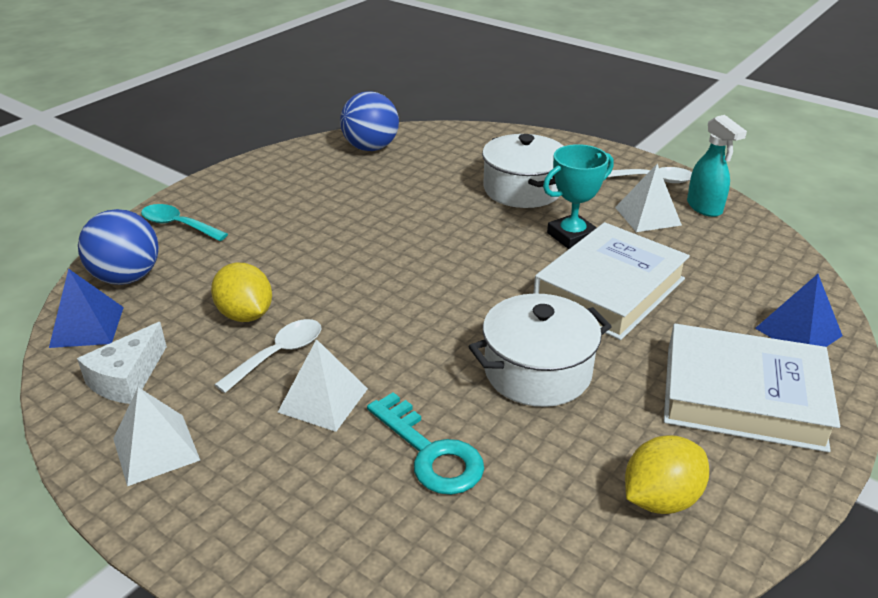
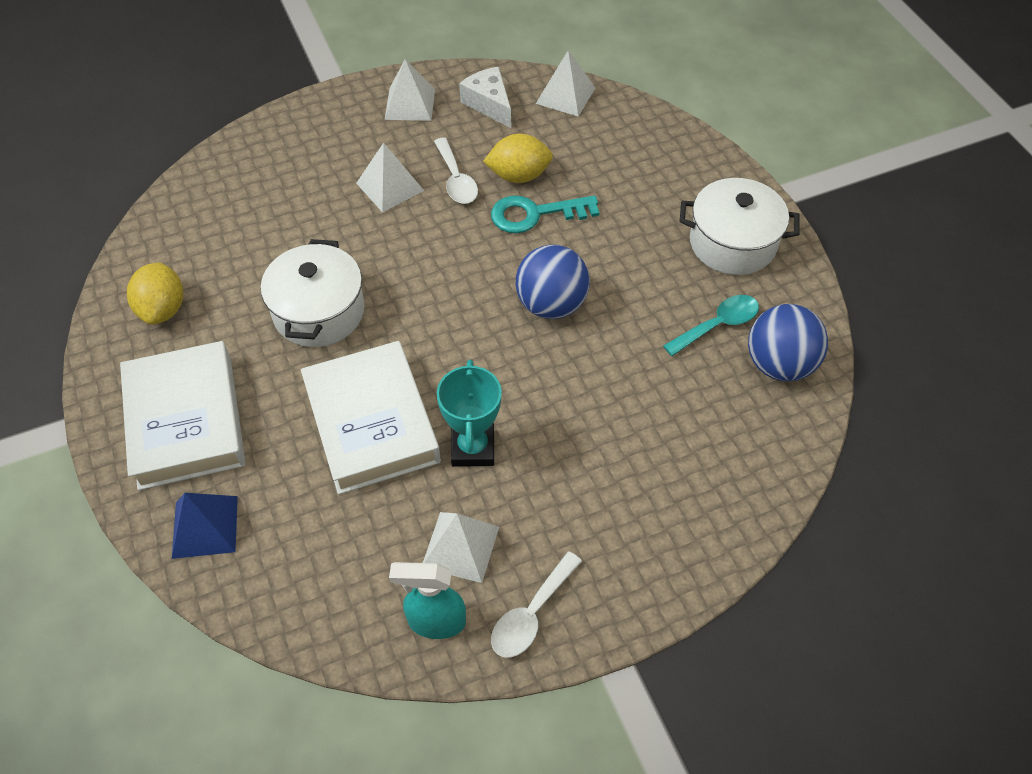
camera: 120 degrees right, 20 degrees up
blue pyramid [49,268,124,348] -> white pyramid [536,50,595,117]
blue ball [78,209,159,285] -> blue ball moved to [516,245,590,319]
turquoise spoon [141,204,228,241] -> turquoise spoon moved to [663,295,759,356]
turquoise key [367,392,484,495] -> turquoise key moved to [491,195,599,233]
white pot [482,134,563,208] -> white pot moved to [680,178,800,275]
white book [664,324,840,452] -> white book turned 60 degrees counterclockwise [120,341,246,490]

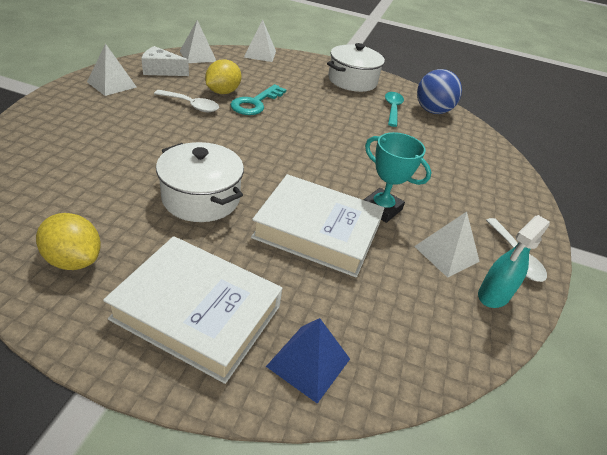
camera: 55 degrees left, 15 degrees down
white pyramid [356,143,424,212] -> white pyramid moved to [244,20,276,62]
blue ball [516,245,590,319] -> none

